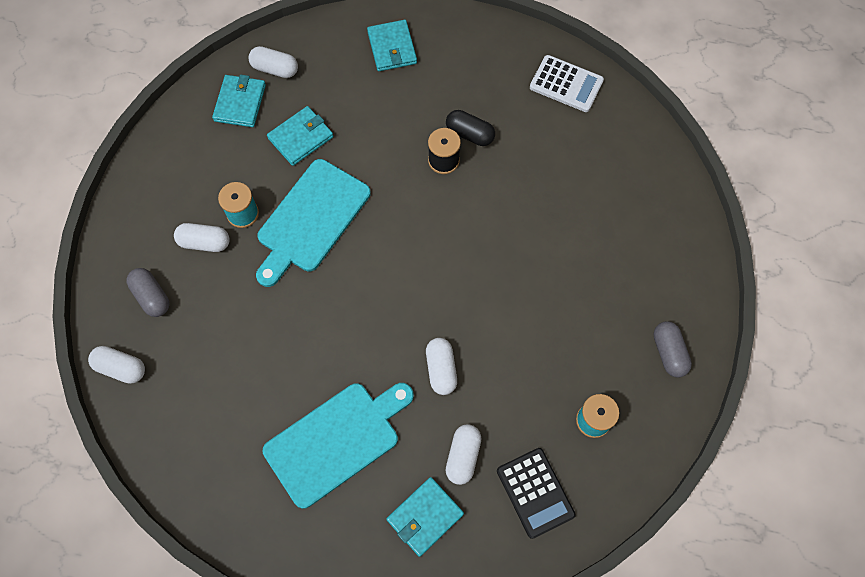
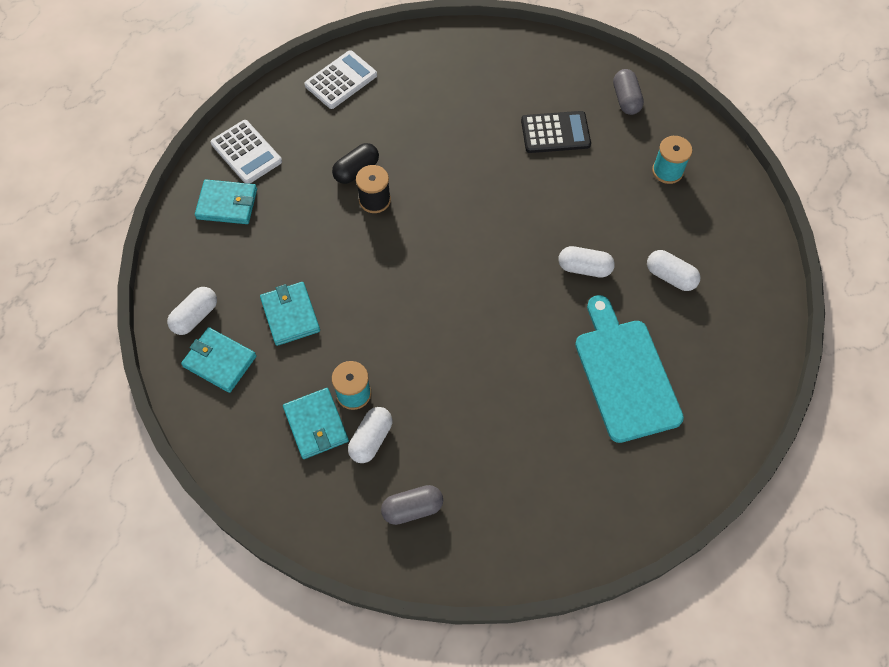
camera: 70 degrees left, 5 degrees down
white capsule [88,346,145,384] -> none
turquoise cutting board [256,159,371,287] -> none
turquoise wallet [386,477,464,557] -> turquoise wallet moved to [283,388,349,459]
black calculator [497,448,576,539] -> black calculator moved to [521,111,591,153]
grey capsule [654,321,692,378] -> grey capsule turned 75 degrees clockwise [613,69,644,115]
none -> white calculator [210,120,282,184]

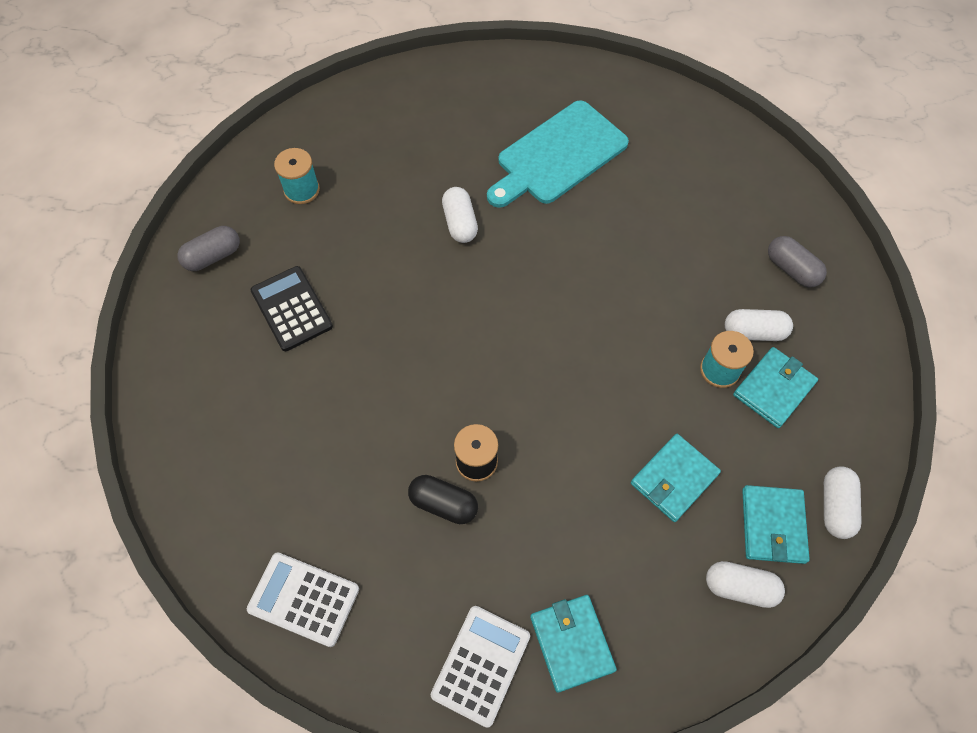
camera: 115 degrees left, 0 degrees up
white capsule [647,250,701,291] -> white capsule moved to [824,466,862,539]

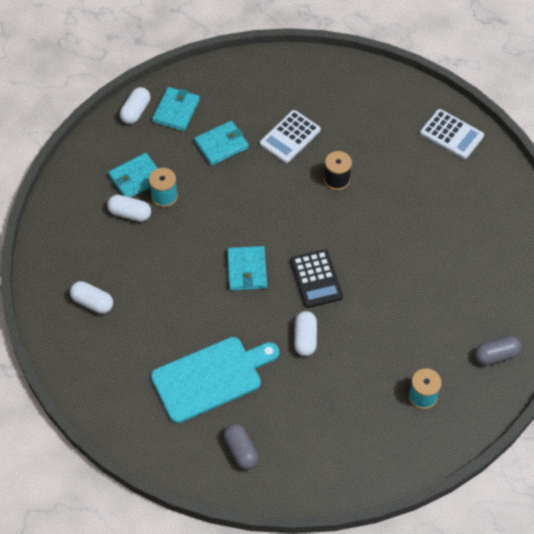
camera: 165 degrees left, 5 degrees down
black calculator [251,266,333,351] -> black calculator moved to [290,249,343,308]
black capsule [408,475,478,524] -> none
white calculator [431,606,530,728] -> white calculator moved to [260,110,321,163]
turquoise wallet [530,595,617,693] -> turquoise wallet moved to [227,246,267,291]
white capsule [706,561,785,608] -> white capsule moved to [70,281,113,314]
grey capsule [768,236,827,288] -> grey capsule moved to [223,423,259,470]

